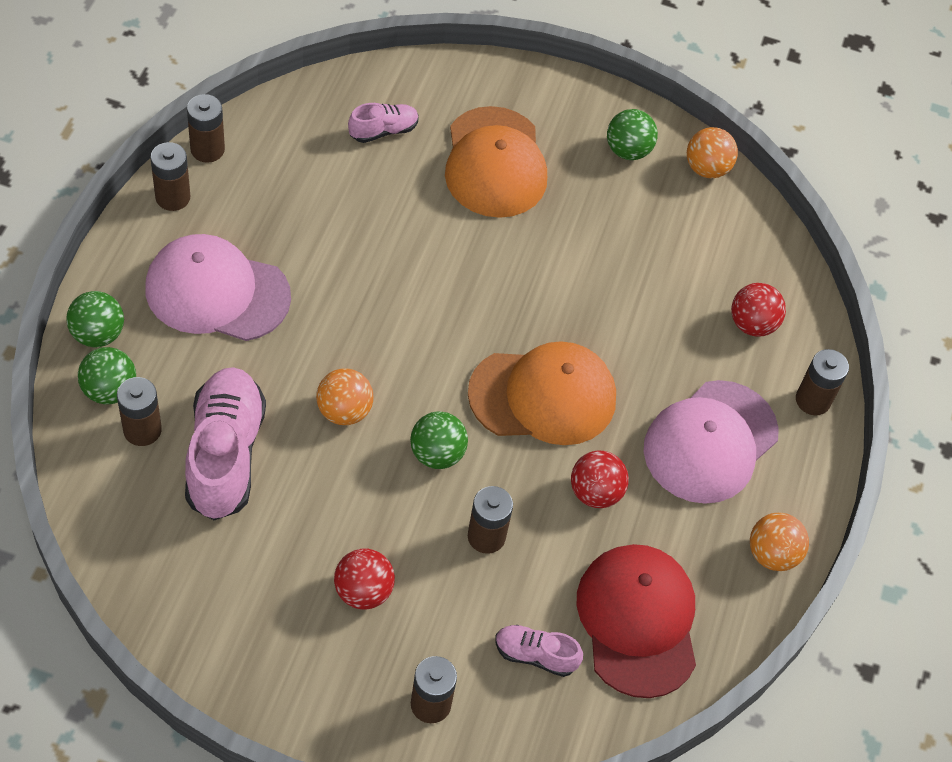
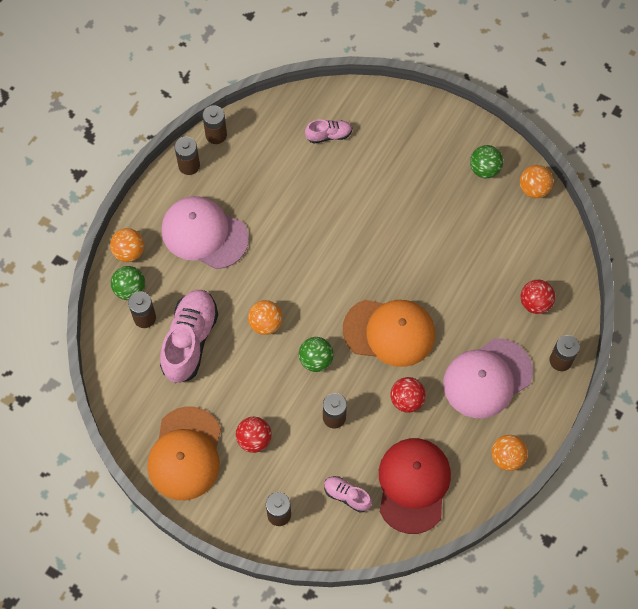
camera: 20 degrees right, 10 degrees up
green ball [66,291,124,347] -> orange ball [110,228,144,262]
orange cap [445,106,547,218] -> orange cap moved to [147,406,221,500]

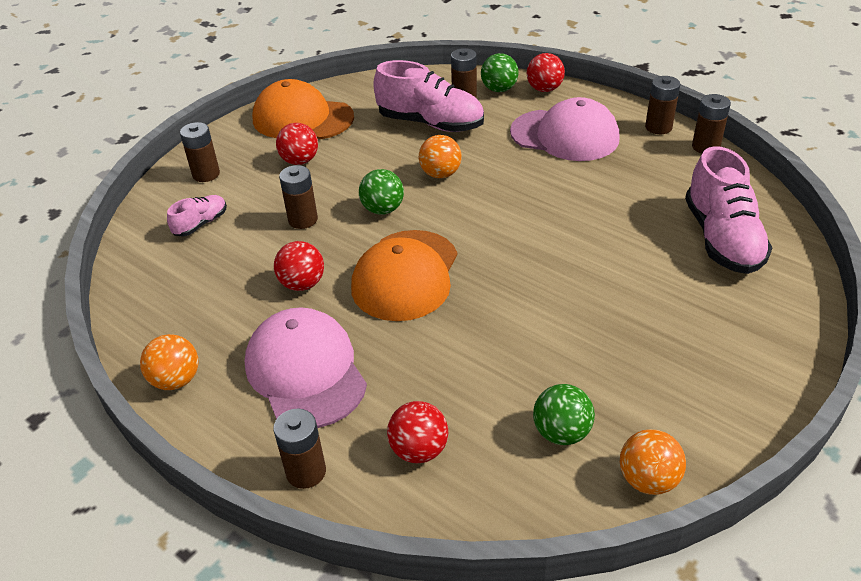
camera: 100 degrees right, 25 degrees down
orange ball [110,228,144,262] -> red ball [527,53,565,92]
pink cap [161,196,249,269] -> pink cap turned 75 degrees clockwise [510,97,620,161]
pink shoe [305,119,352,144] -> pink shoe [685,146,772,274], size x1.99
red cap [379,438,451,534] -> none
green ball [470,145,503,178] -> green ball moved to [533,384,595,445]

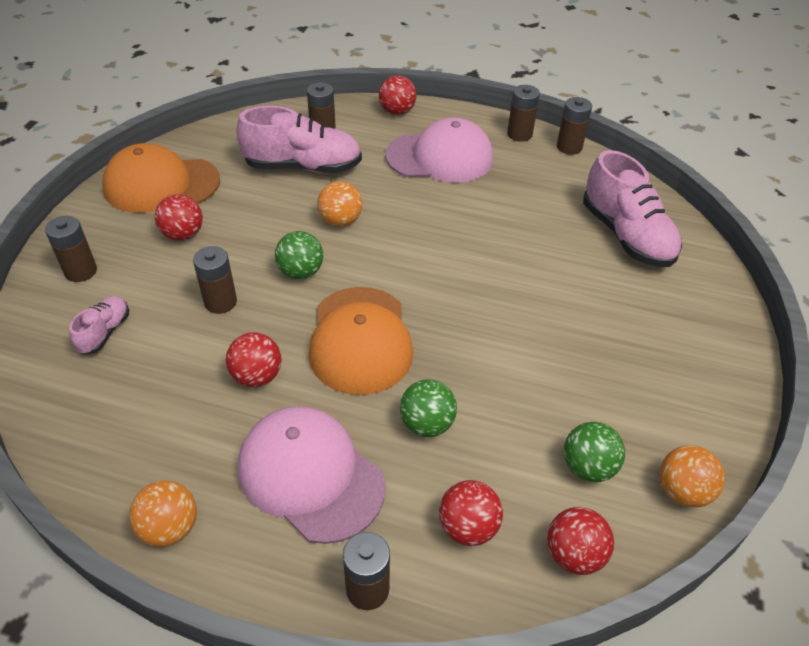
camera: 25 degrees left, 5 degrees up
green ball [481,53,519,92] -> green ball moved to [400,379,457,437]
none -> red ball [547,507,614,575]

